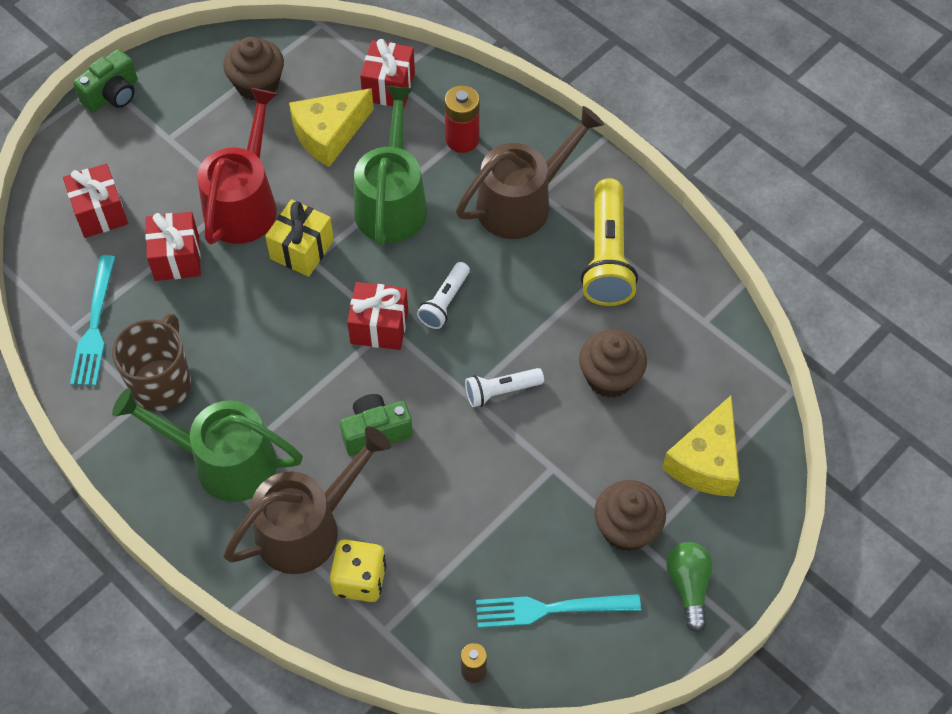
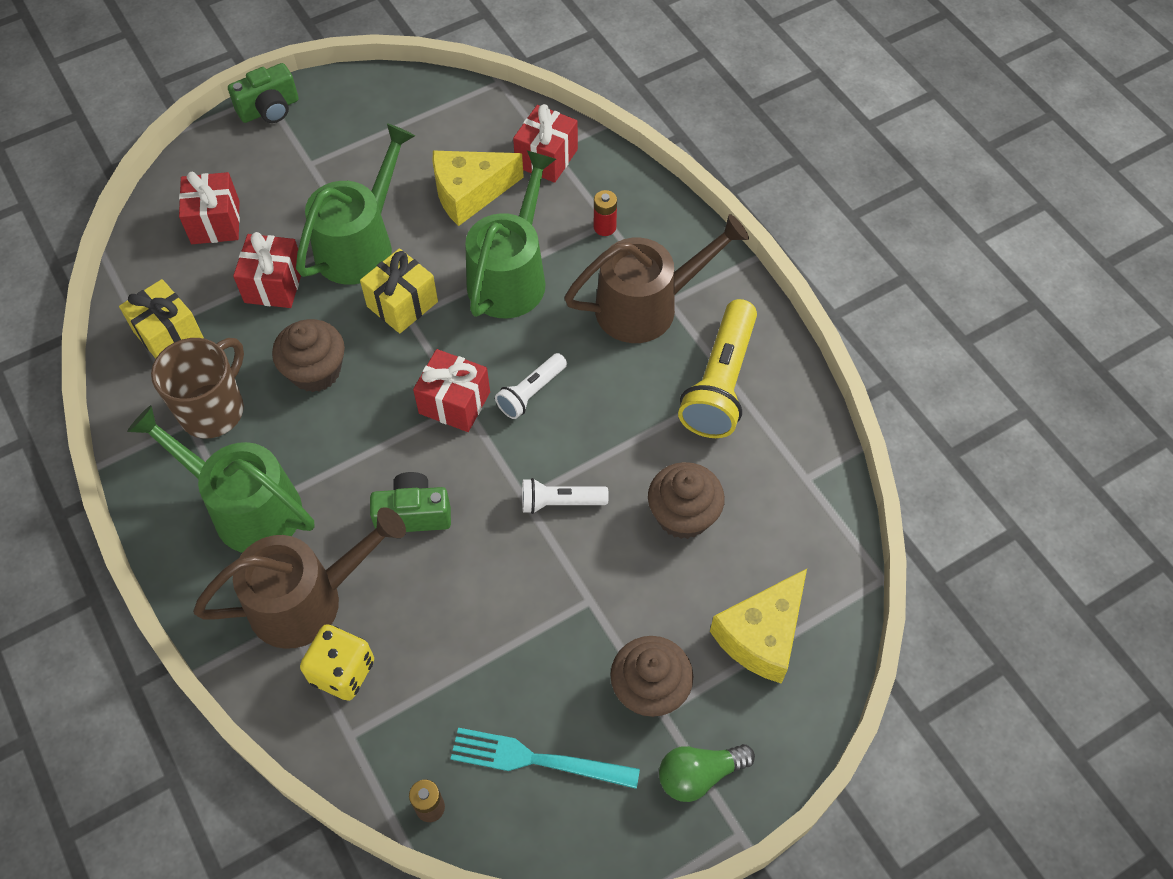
camera: 15 degrees right, 0 degrees up
turquoise fork [70,255,115,386] -> yellow gift [119,279,204,358]
red watering can [197,88,278,244] -> green watering can [296,123,415,285]
brown cupcake [223,37,284,101] -> brown cupcake moved to [272,319,345,392]
red battery [444,85,480,153] -> red battery [594,190,617,236], size x0.63
green light bulb [667,542,713,632] -> green light bulb turned 120 degrees counterclockwise [659,744,755,802]

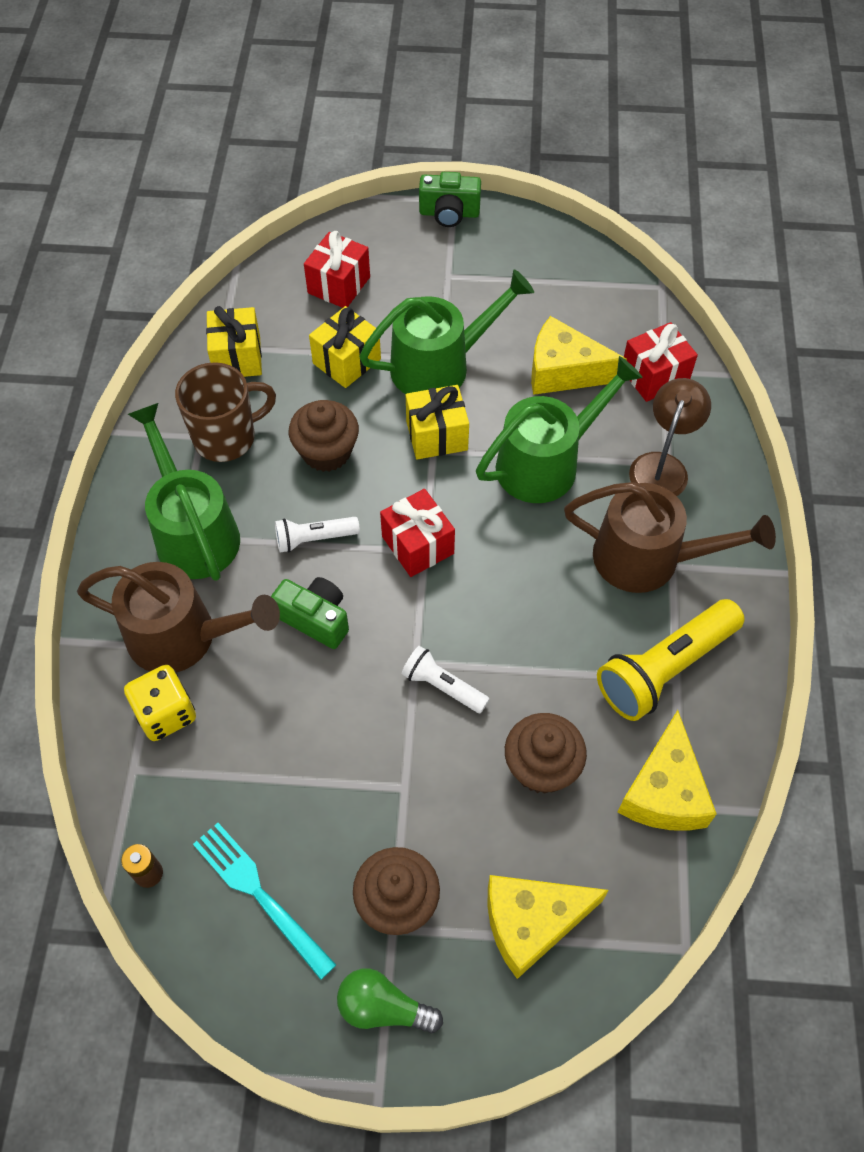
camera: 35 degrees right, 0 degrees up
red gift [233,232,301,308] -> yellow gift [309,306,381,388]
white flashlight [495,353,567,419] -> white flashlight moved to [275,517,360,553]
red battery [594,190,617,236] -> brown lamp [629,378,711,496]
none -> yellow cheese [618,710,716,831]

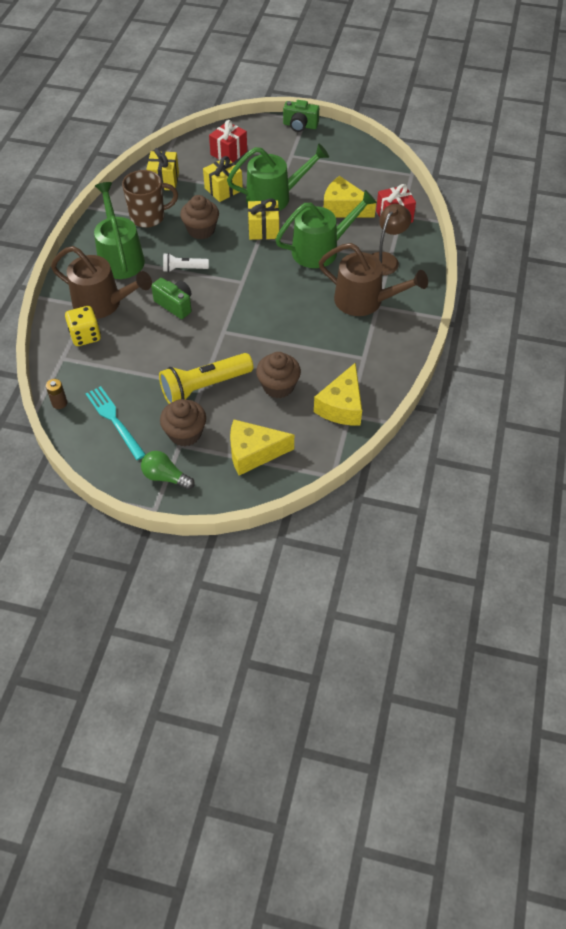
camera: 10 degrees right, 5 degrees down
red gift [380,489,455,577] -> none
white flashlight [402,646,489,713] -> none
yellow flashlight [597,599,744,721] -> yellow flashlight moved to [159,353,253,404]

